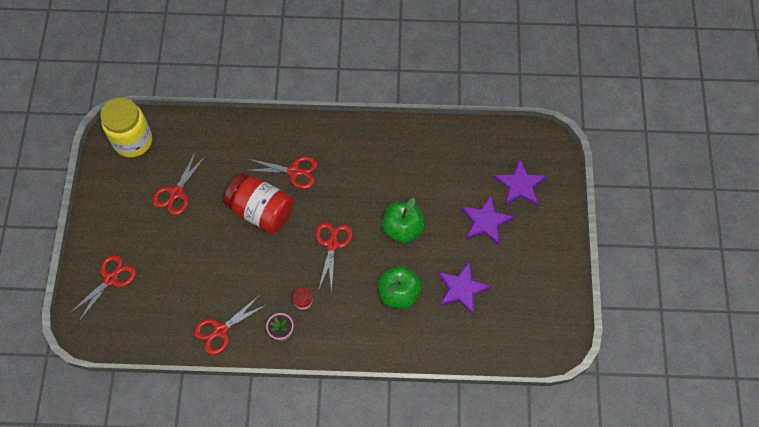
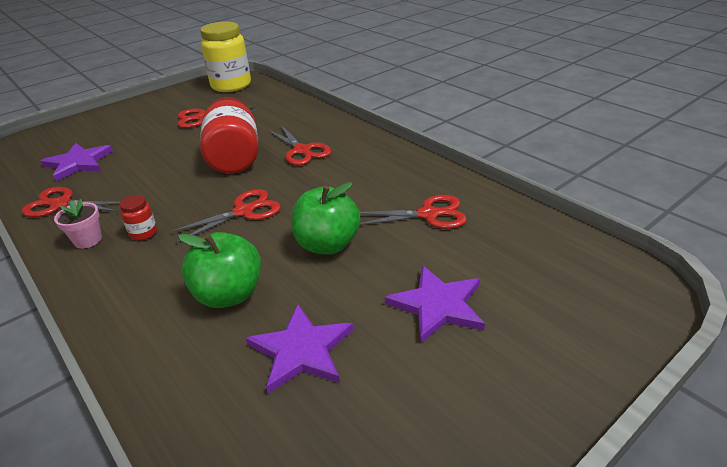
camera: 50 degrees right, 30 degrees down
red scissors [69,254,136,321] -> red scissors moved to [360,195,467,229]
purple star [494,159,547,206] -> purple star moved to [41,143,113,182]

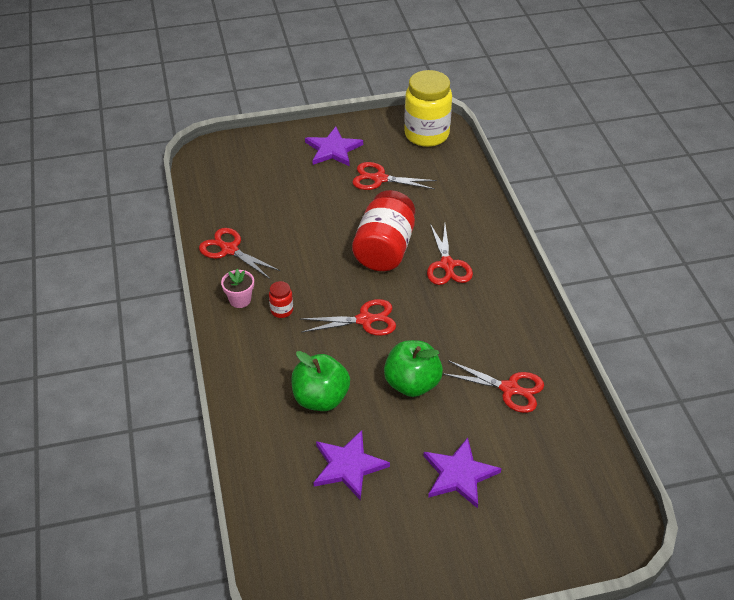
camera: 25 degrees right, 10 degrees up
purple star [41,143,113,182] -> purple star moved to [305,127,363,166]

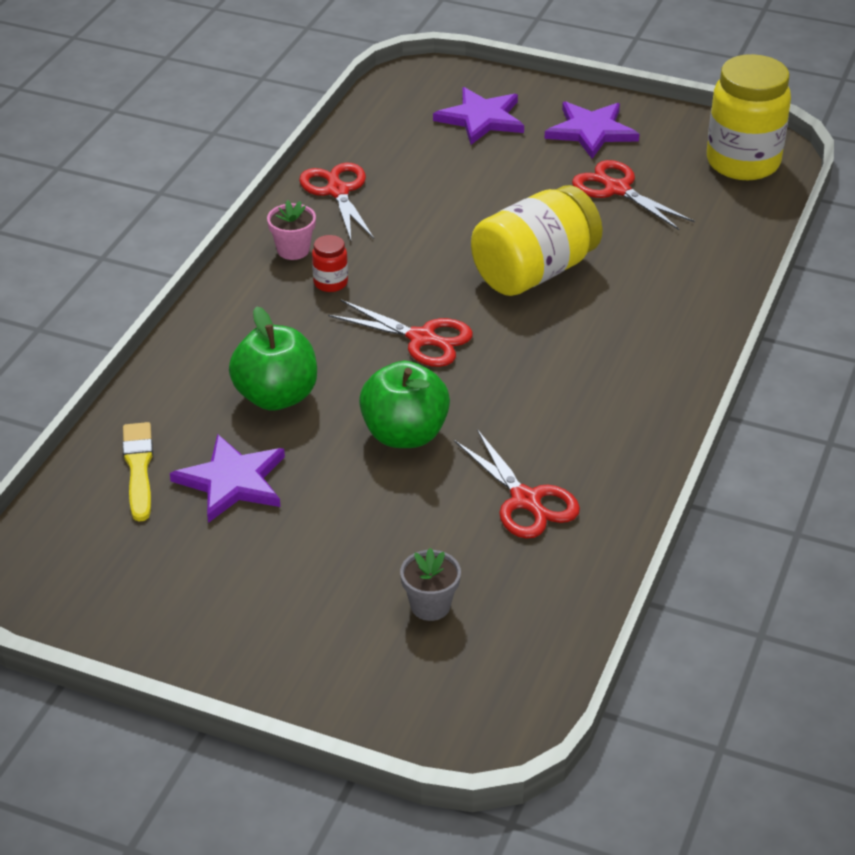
camera: 35 degrees right, 5 degrees down
red jar [352,190,415,271] -> yellow jar [471,185,602,296]
purple star [424,438,502,509] -> purple star moved to [433,87,524,145]
red scissors [427,224,473,285] -> none
none -> yellow brush [122,422,153,522]
none -> grey flower pot [400,548,461,621]

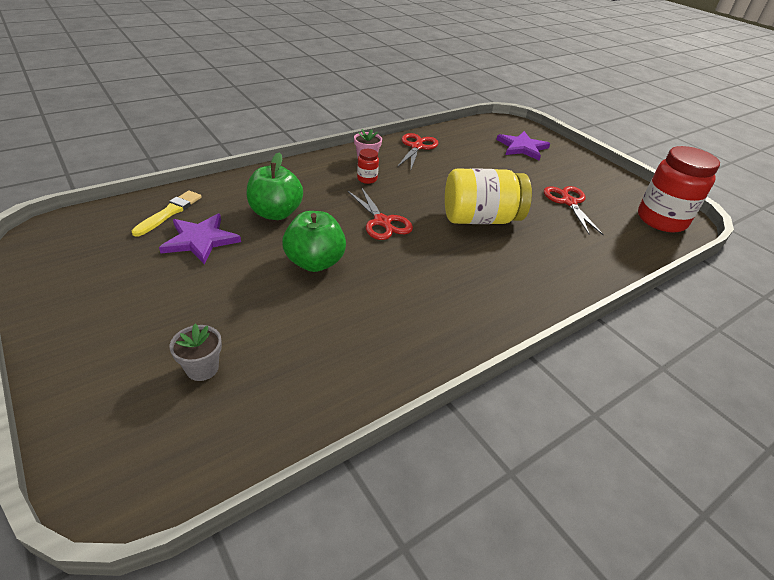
camera: 30 degrees right, 0 degrees up
red scissors [454,429,580,539] -> none
purple star [544,101,639,159] -> none
yellow jar [707,54,791,180] -> red jar [638,146,720,232]

